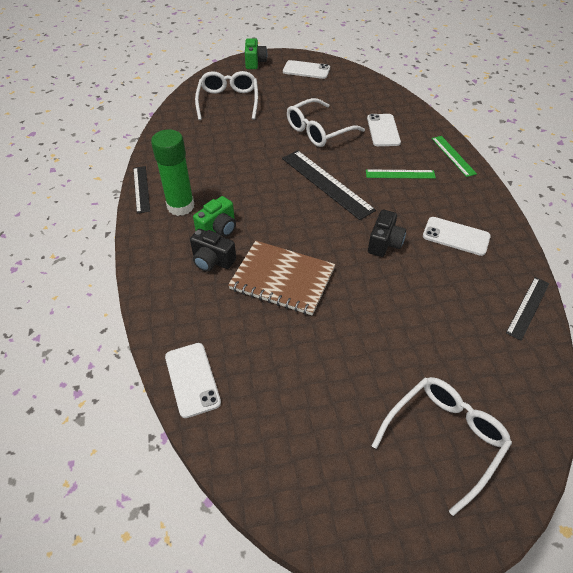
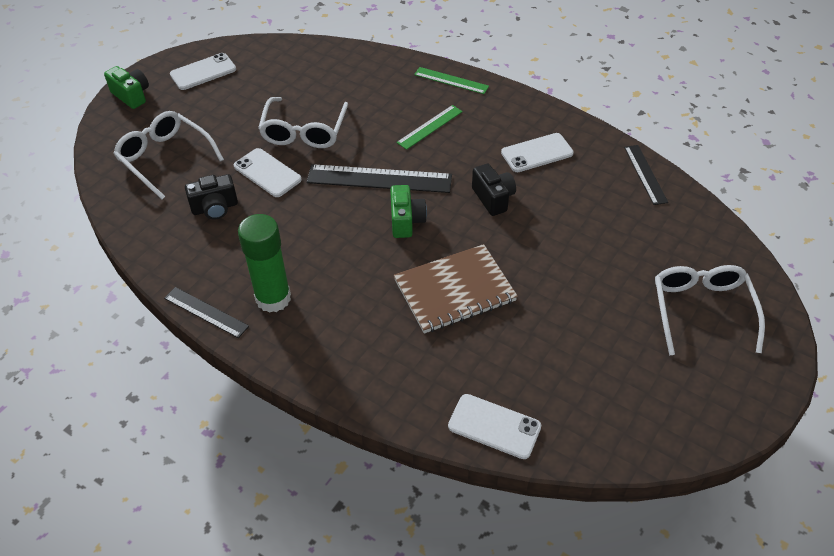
camera: 45 degrees left, 0 degrees up
black camera [190,229,236,272] -> black camera moved to [185,174,238,220]
green camera [193,196,236,237] -> green camera moved to [390,185,427,238]
white phone [367,114,401,146] -> white phone moved to [234,148,302,197]

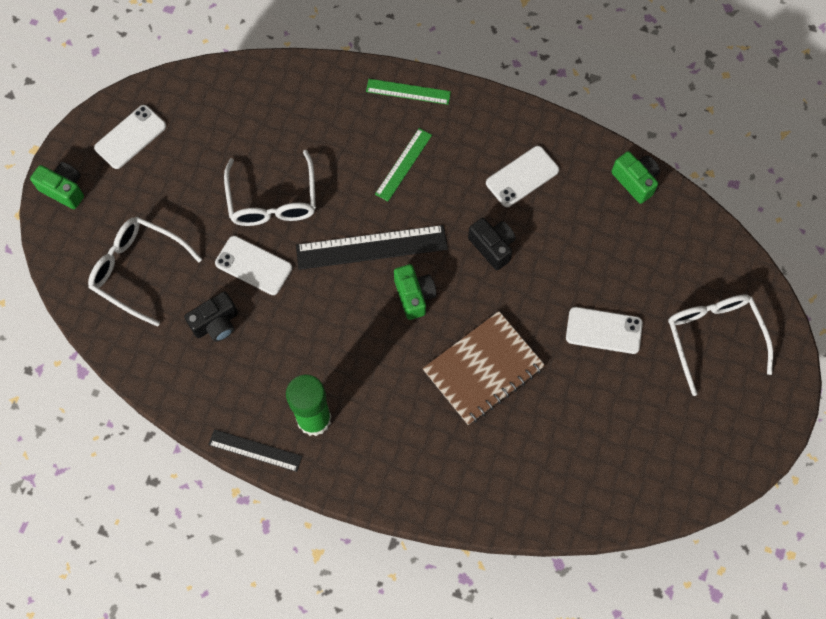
camera: 15 degrees left, 20 degrees up
white phone [448,394,541,459] -> white phone moved to [566,307,643,354]
black ruler [624,145,668,205] -> green camera [611,151,660,204]

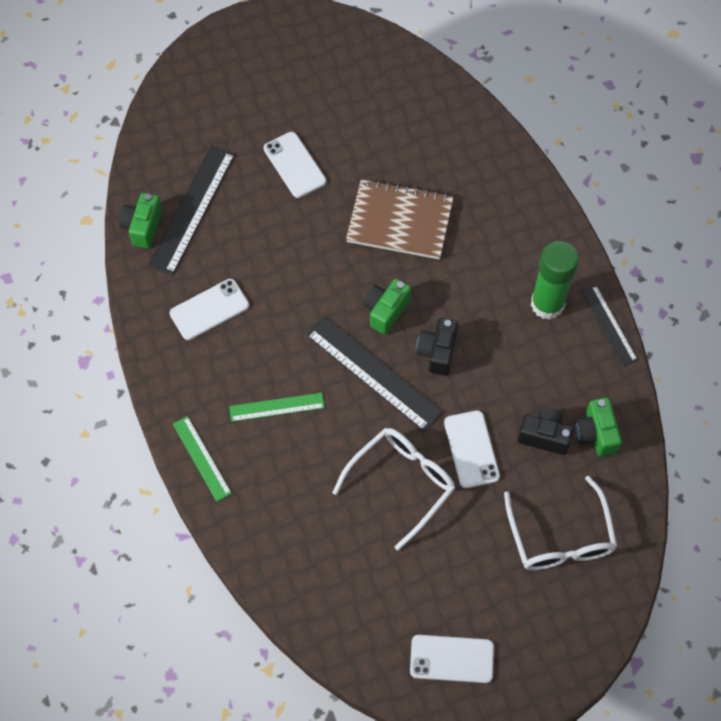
camera: 130 degrees left, 5 degrees down
green camera [30,162,84,209] -> green camera moved to [575,398,622,456]
black camera [468,218,516,270] -> black camera moved to [416,318,458,376]
white phone [486,146,559,207] -> white phone turned 45 degrees counterclockwise [170,279,249,340]
white glasses [668,294,773,396] -> none
none -> black ruler [148,146,235,275]

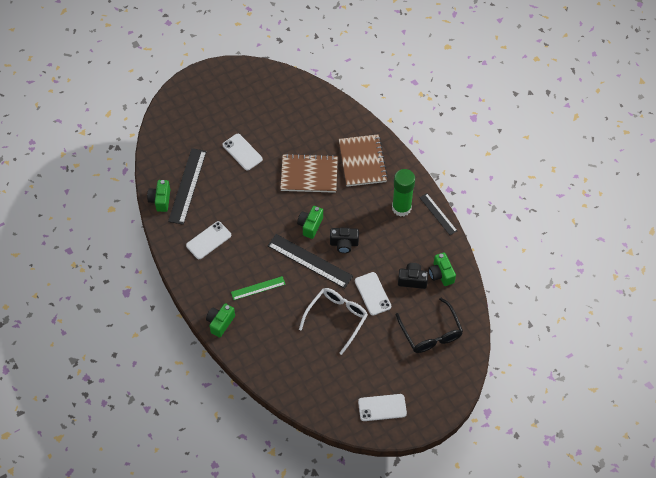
camera: 10 degrees left, 5 degrees down
green ruler [173,416,232,502] -> green camera [206,303,235,337]
black camera [416,318,458,376] -> black camera turned 90 degrees counterclockwise [330,228,359,253]
white glasses [504,476,617,570] -> black glasses [396,298,463,353]
none -> brown notebook [339,134,388,187]

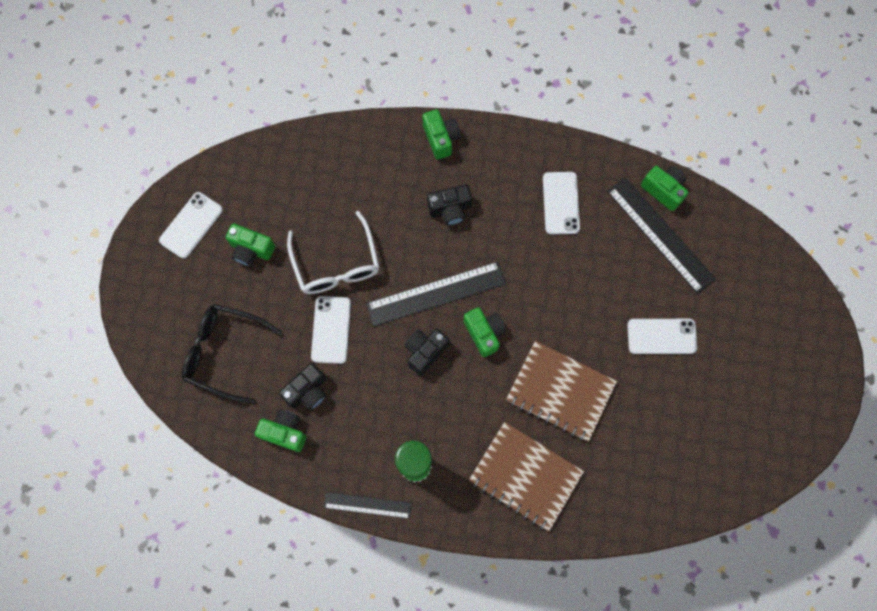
camera: 130 degrees right, 15 degrees up
green ruler [231,276,286,300] -> black camera [427,184,472,225]
brown notebook [280,153,338,193] -> brown notebook turned 75 degrees clockwise [506,341,617,441]
white phone [355,272,391,315] -> white phone turned 75 degrees clockwise [311,296,351,364]
none -> green camera [225,224,275,267]

